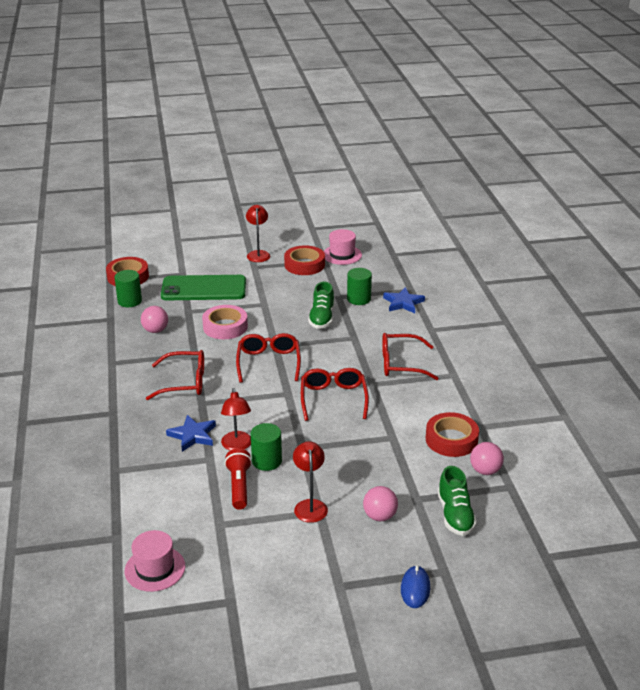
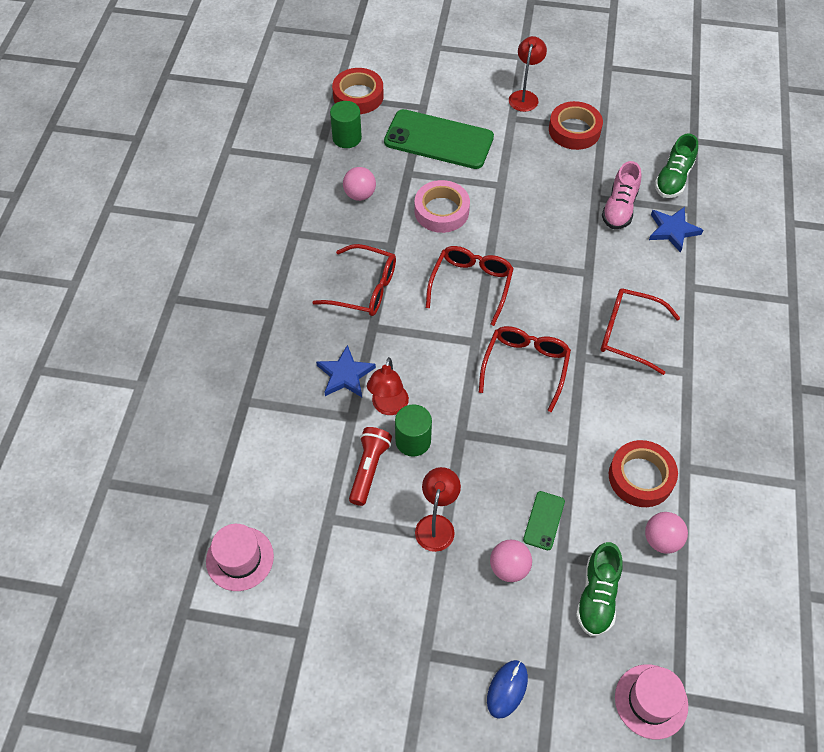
camera: 20 degrees right, 25 degrees up
green shoe [308,281,334,329] -> green shoe moved to [654,133,698,198]
pink hat [323,229,362,265] -> pink hat moved to [615,664,688,739]
green cylinder [347,268,372,305] -> pink shoe [602,161,641,229]
none -> green phone [523,491,565,550]

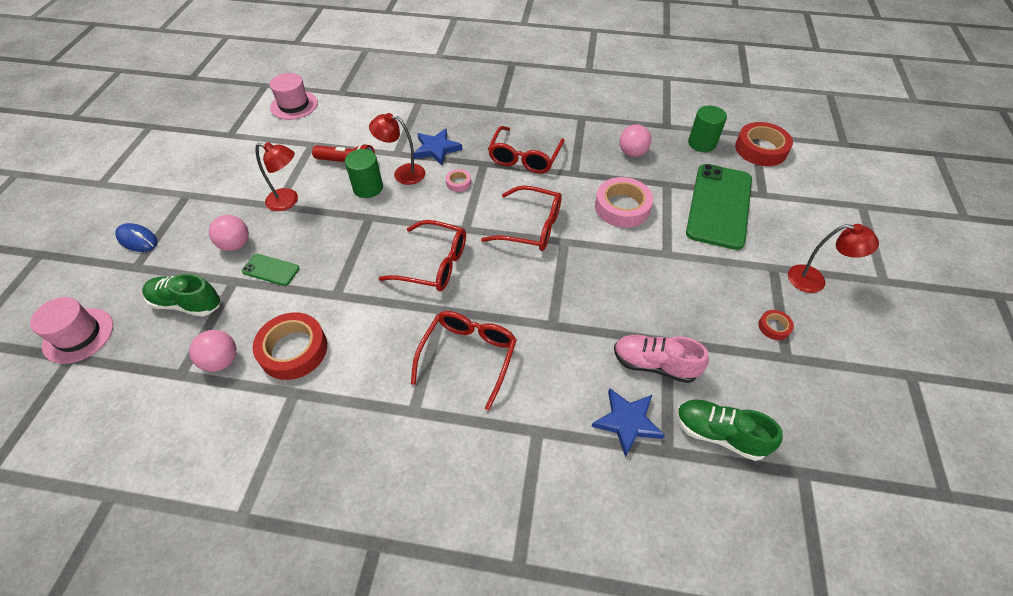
camera: 90 degrees right, 5 degrees down
red tape [549,101,603,150] -> red tape [758,310,794,340], size x0.47
none -> pink tape [446,169,471,192]

